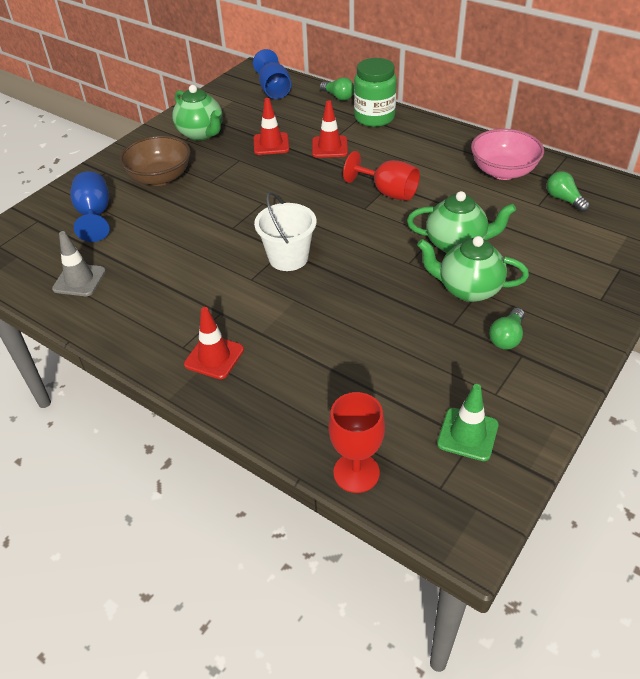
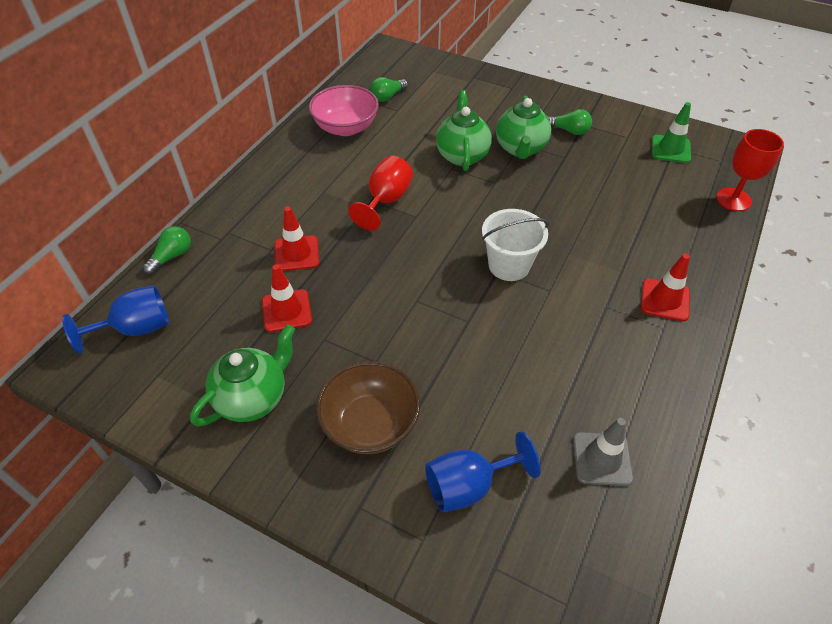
camera: 100 degrees left, 5 degrees up
green jar [354,58,397,127] -> none

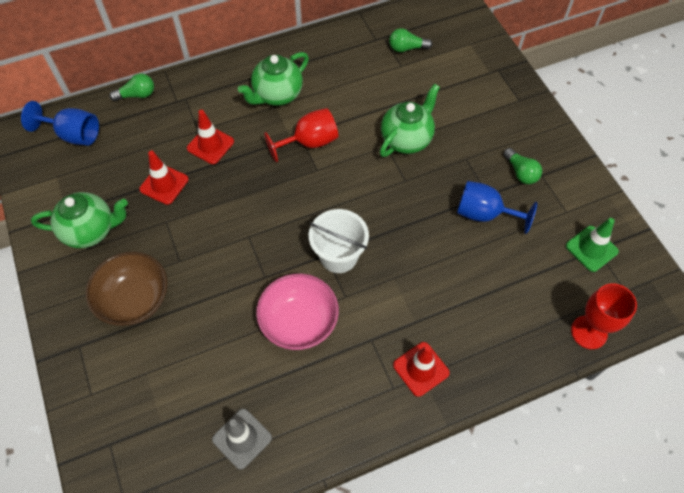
camera: 40 degrees right, 10 degrees up
pink bowl [309,85,379,136] -> pink bowl moved to [256,273,339,350]
blue goblet [425,431,541,513] -> blue goblet moved to [457,181,537,234]
green teapot [496,96,551,159] -> green teapot moved to [238,52,309,106]

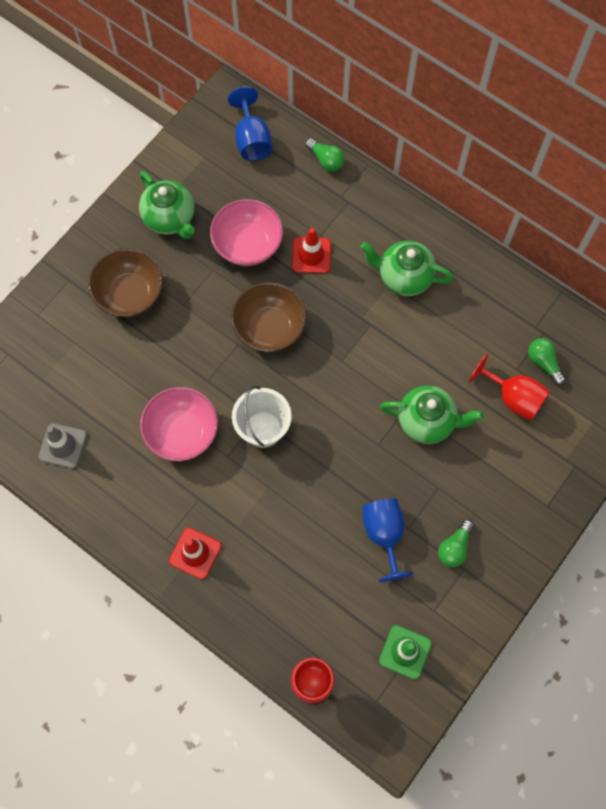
camera: 60 degrees right, 10 degrees up
red traffic cone [139,151,189,205] -> pink bowl [210,199,283,266]
red goblet [264,108,338,162] -> red goblet moved to [469,353,550,421]
none -> brown bowl [231,282,306,352]

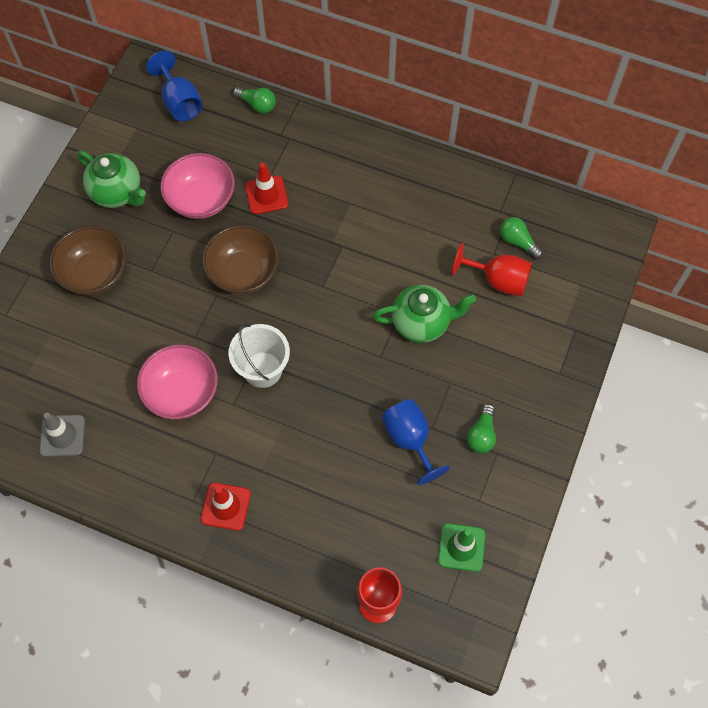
camera: 15 degrees left, 5 degrees down
green teapot [360,241,453,296] -> none

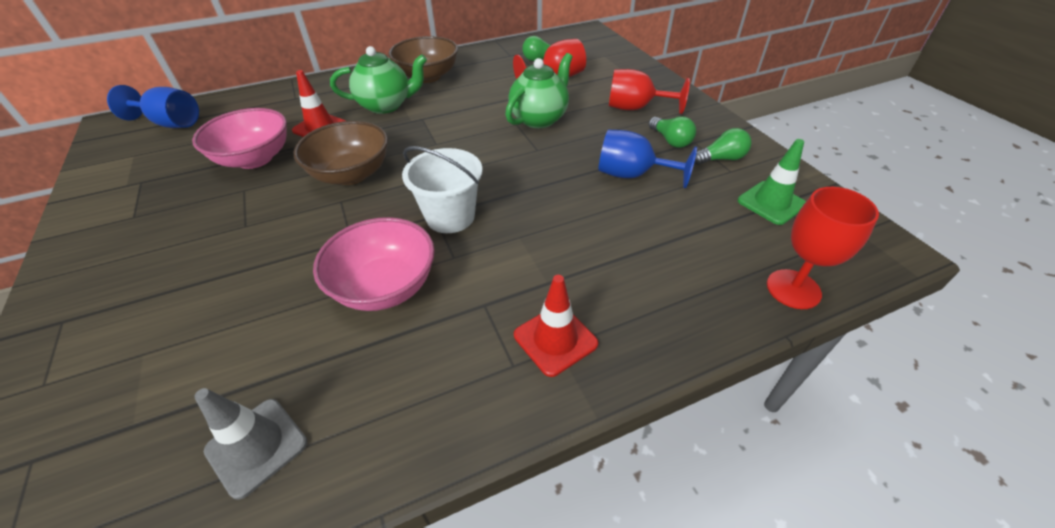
camera: 45 degrees left, 20 degrees down
brown bowl [50,226,127,295] -> brown bowl moved to [388,36,458,83]
green teapot [77,151,146,208] -> green teapot moved to [330,46,427,114]
green light bulb [233,87,276,114] -> green light bulb moved to [694,128,752,165]
none -> red goblet [609,69,690,114]

